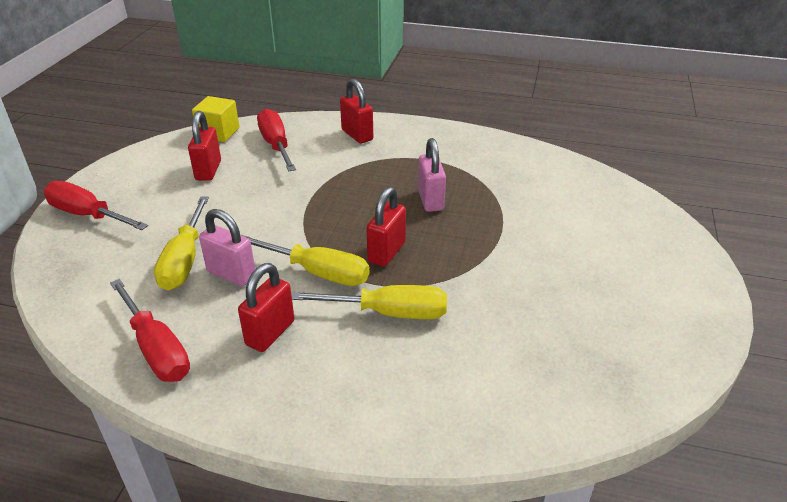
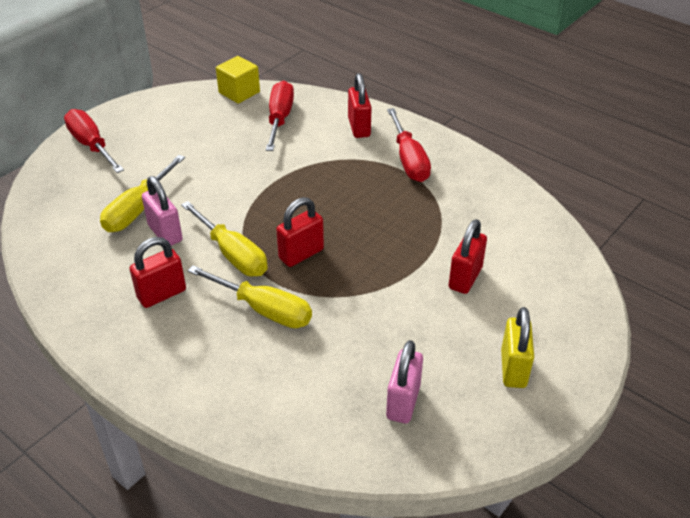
camera: 25 degrees right, 5 degrees up
red screwdriver [110,279,190,382] -> red screwdriver moved to [387,108,431,182]
red padlock [188,111,221,181] -> red padlock moved to [449,219,487,294]
pink padlock [418,138,446,212] -> pink padlock moved to [386,340,423,424]
none -> yellow padlock [501,307,534,388]

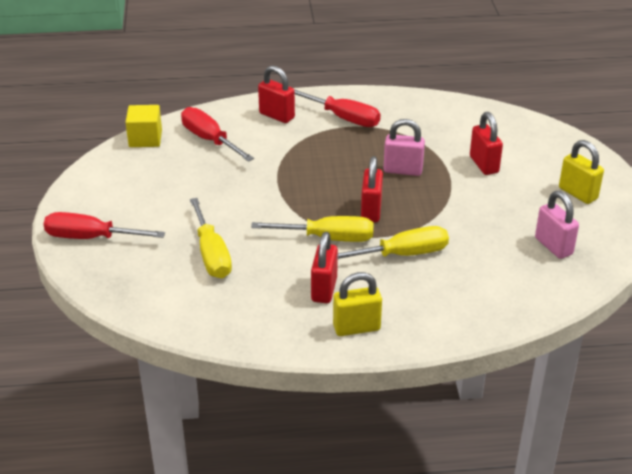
camera: 45 degrees left, 5 degrees down
pink padlock [142,176,183,246] -> pink padlock moved to [383,119,425,176]
none -> yellow padlock [333,272,382,336]

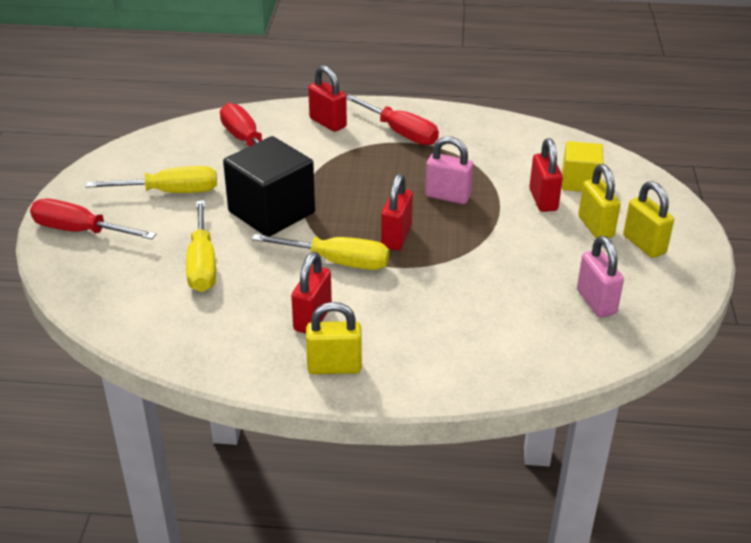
camera: 10 degrees right, 0 degrees up
yellow cube [126,105,162,147] -> yellow cube moved to [562,141,604,192]
yellow screwdriver [338,226,449,259] -> yellow screwdriver moved to [86,166,217,193]
none -> black cube [223,136,315,236]
none -> yellow padlock [578,164,621,238]

